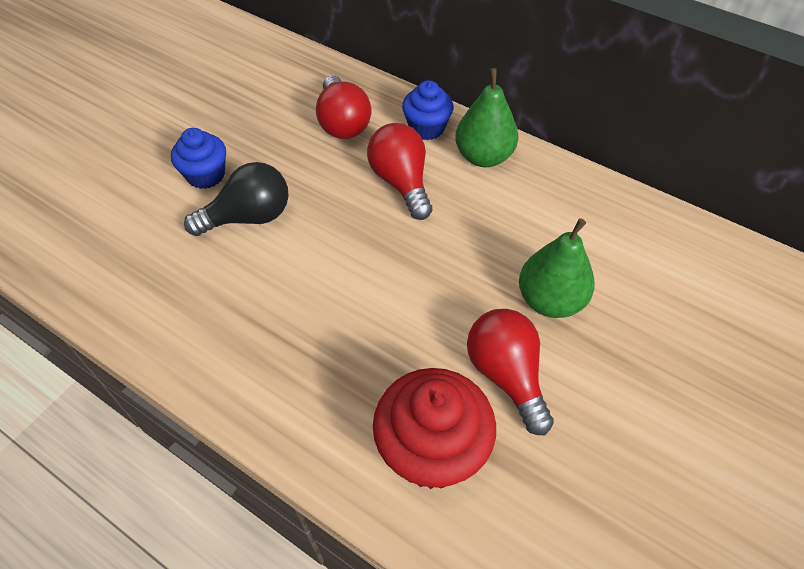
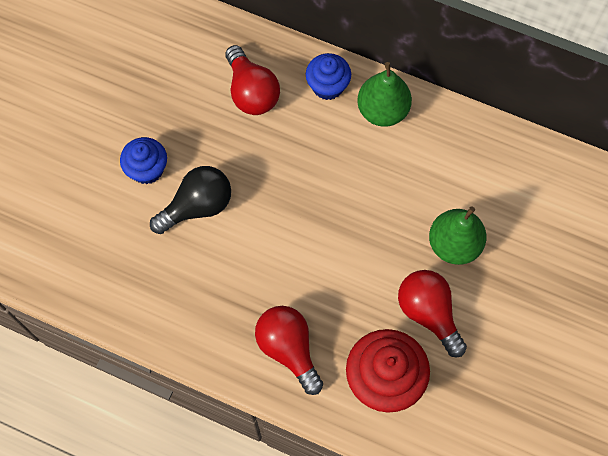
camera: 10 degrees left, 15 degrees up
red light bulb [367,123,432,220] -> red light bulb moved to [255,306,323,395]

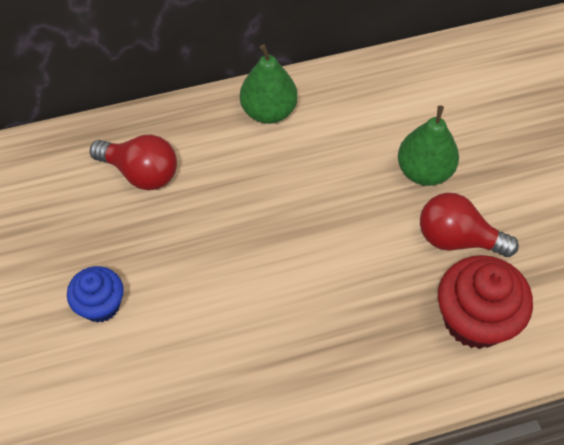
camera: 40 degrees left, 10 degrees down
black light bulb [150,166,231,234] -> none
red light bulb [255,306,323,395] -> none
blue cupcake [306,53,351,100] -> none

